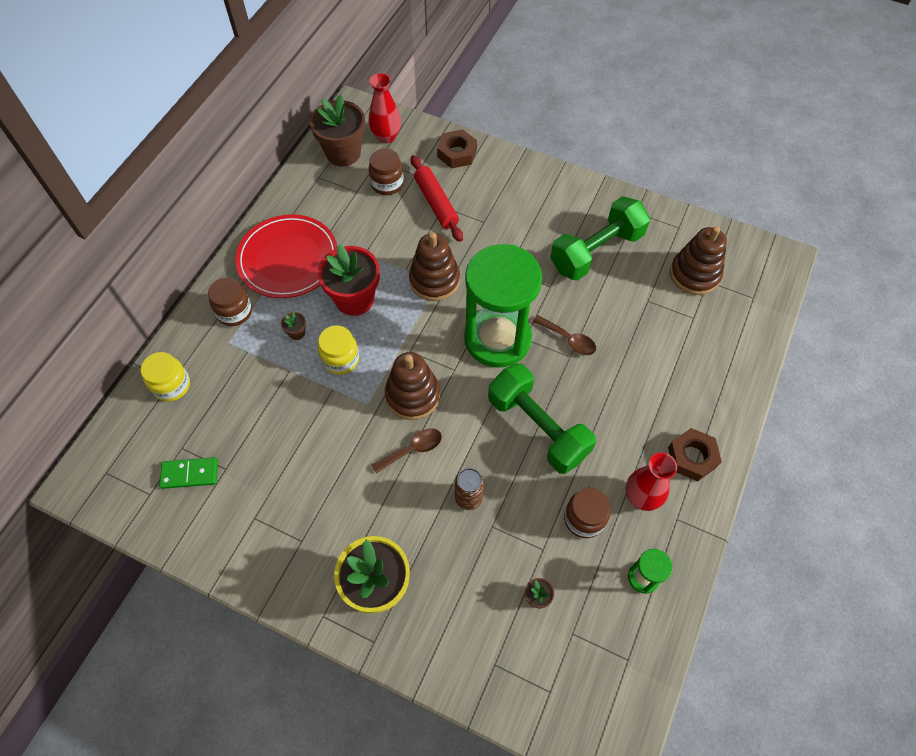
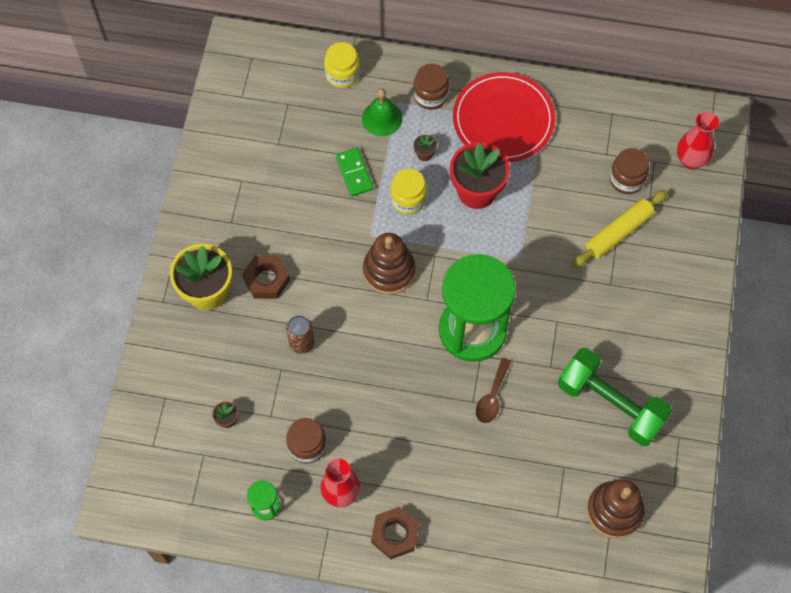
camera: 75 degrees right, 5 degrees up
green domino [159,457,218,489] -> green domino moved to [336,148,374,197]
brown flower pot [310,94,365,166] -> none
brown spoon [372,428,442,473] -> none
brown stacking toy [409,232,460,301] -> none
red rolling pin [411,155,463,242] -> yellow rolling pin [572,190,668,268]
brown nut [437,129,477,168] -> brown nut moved to [242,255,290,299]
green dumbbell [488,363,596,474] -> none
none -> green bell [362,89,402,136]

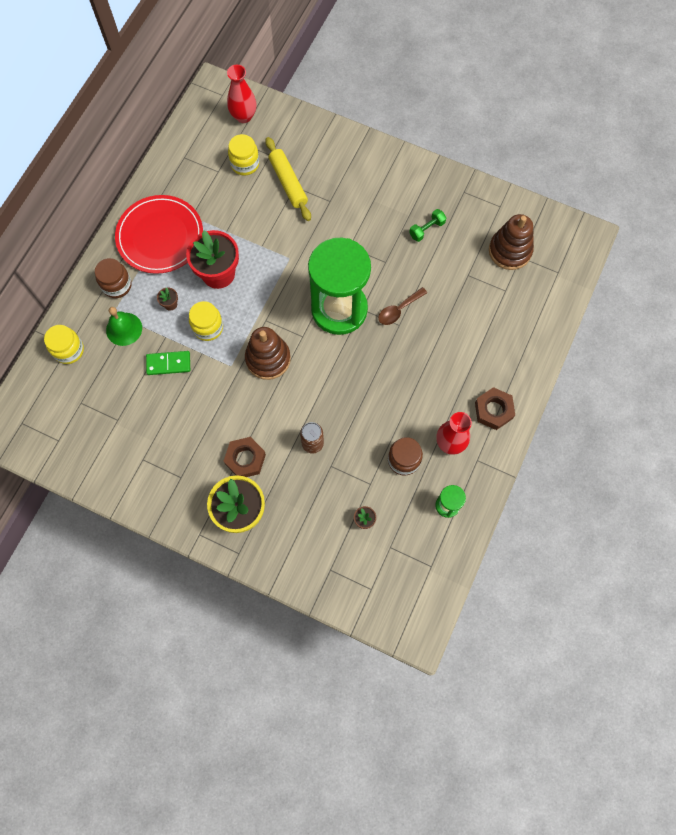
camera: 75 degrees left, 5 degrees up
brown spoon [476,358,511,423] -> brown spoon turned 105 degrees clockwise [378,287,427,325]
green dumbbell [558,348,672,446] -> green dumbbell [409,209,446,242], size x0.43
brown jar [610,148,649,194] -> yellow jar [228,134,259,176]

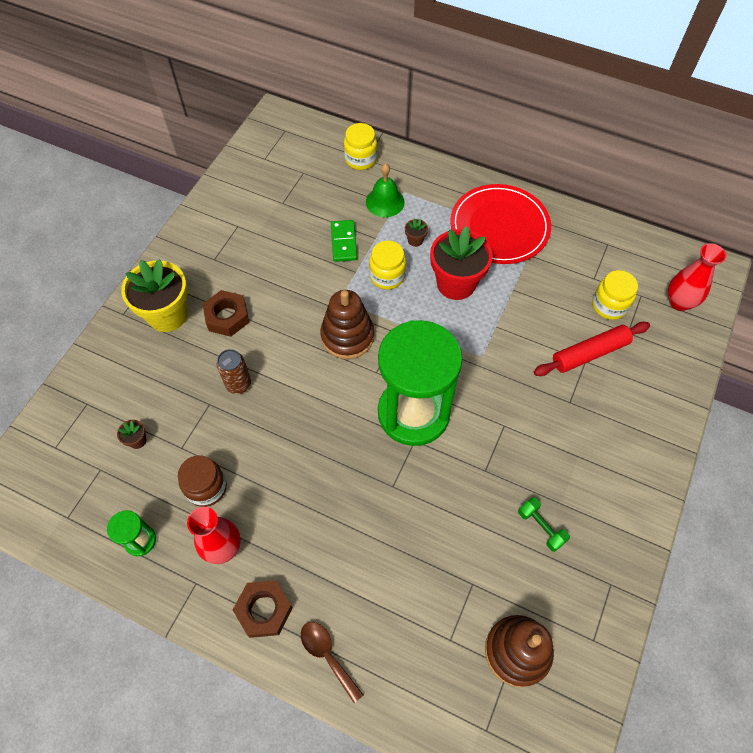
camera: 90 degrees right, 10 degrees down
brown jar [95,258,132,298] -> none
yellow rolling pin [265,137,311,221] -> red rolling pin [534,322,650,376]
brown spoon [378,287,427,325] -> brown spoon moved to [301,622,364,703]

